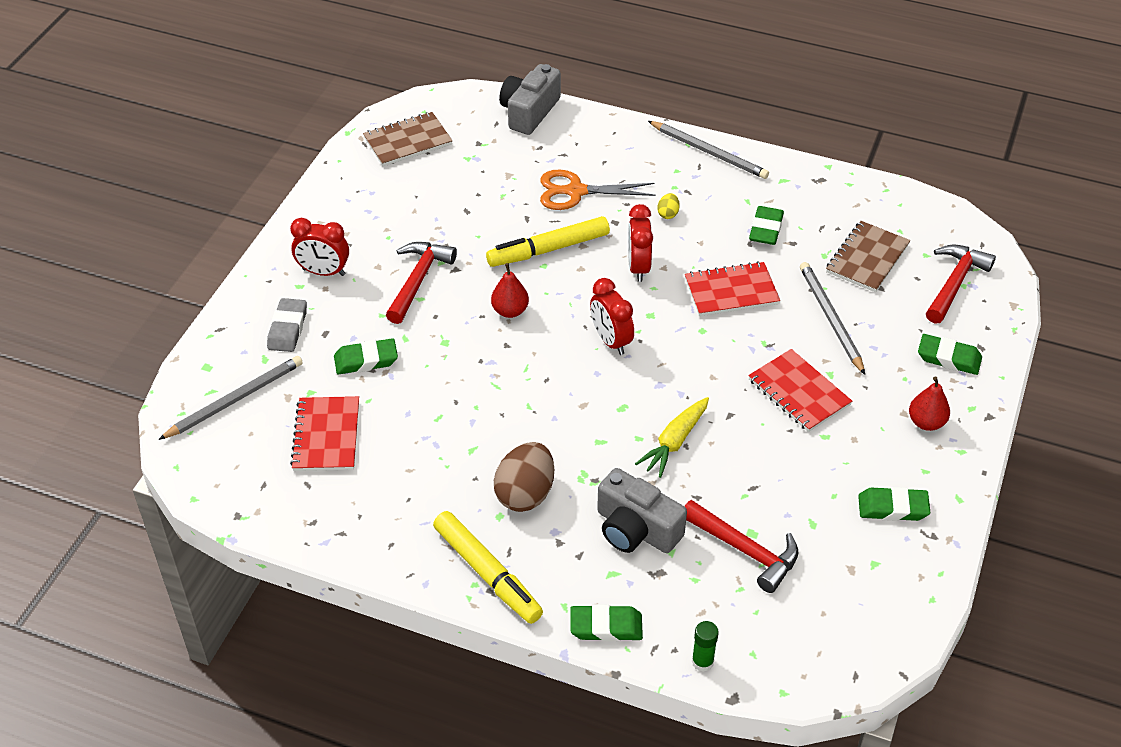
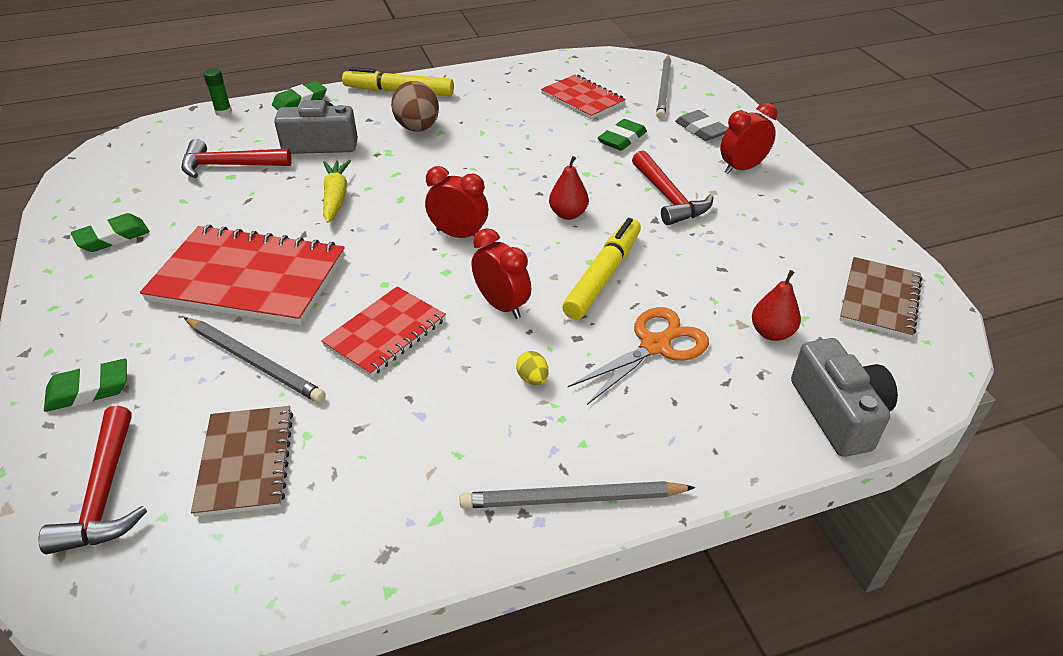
camera: 140 degrees right, 5 degrees down
red notebook [748,349,852,432] -> red notebook [140,225,345,325], size x1.70
green eraser [749,206,784,245] -> none
red pear [909,376,950,431] -> red pear moved to [752,270,801,341]

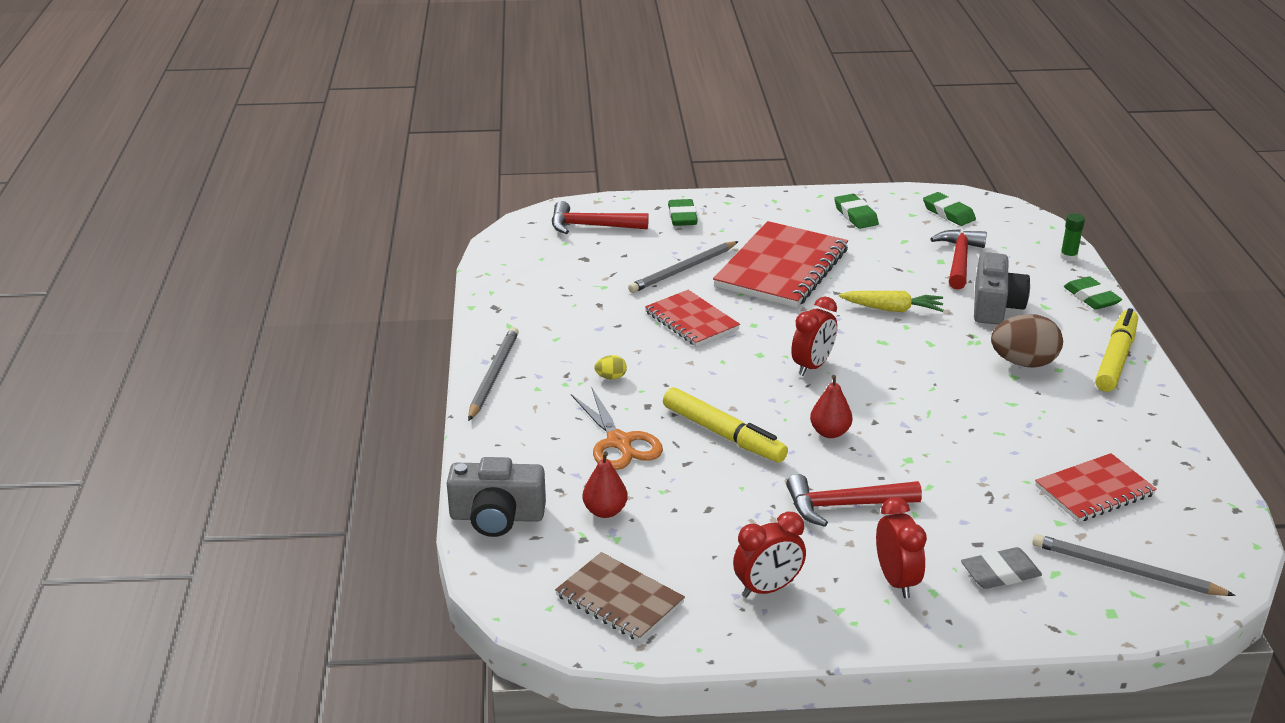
camera: 105 degrees right, 10 degrees down
brown notebook [191,406,293,517] -> none
red clock [472,228,531,319] -> red clock moved to [733,512,806,598]
green eraser [598,119,647,151] -> green eraser moved to [923,192,976,226]

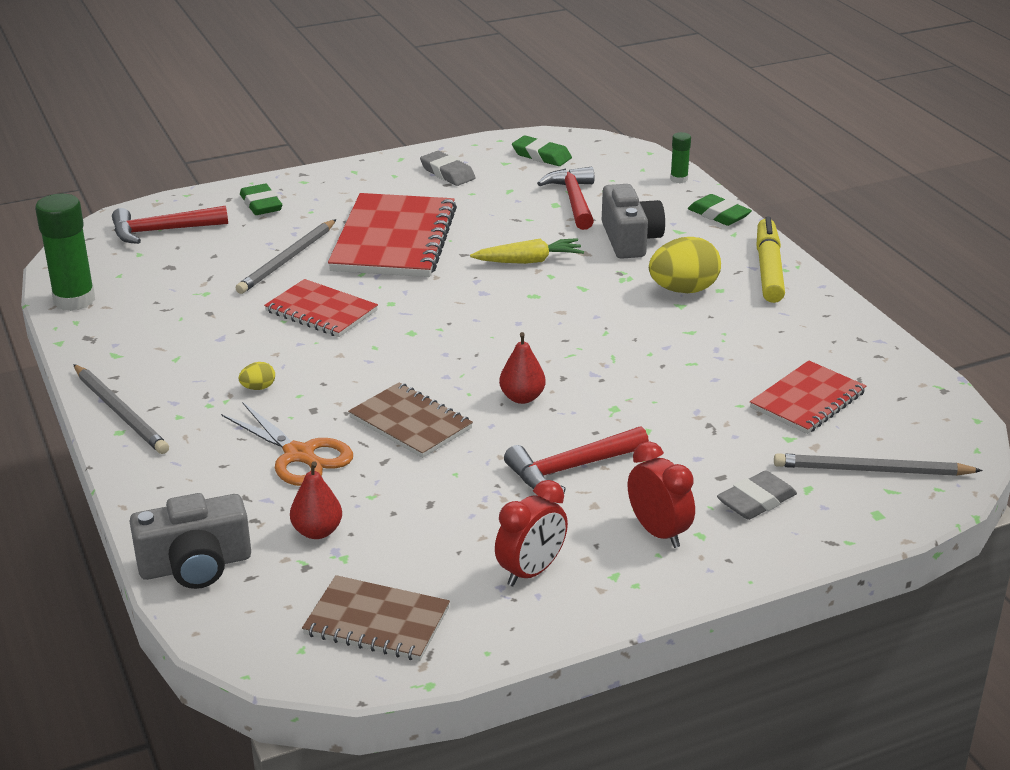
camera: 20 degrees left, 0 degrees up
grey pencil [468,327,519,421] -> grey pencil turned 150 degrees clockwise [73,364,169,454]
yellow marker [663,387,788,463] -> brown notebook [348,382,473,458]
red clock [791,296,837,376] -> none
green eraser [834,194,879,229] -> grey eraser [420,151,476,186]
brown egg [991,314,1063,368] -> yellow egg [649,237,721,293]
none -> green glue stick [35,194,95,311]

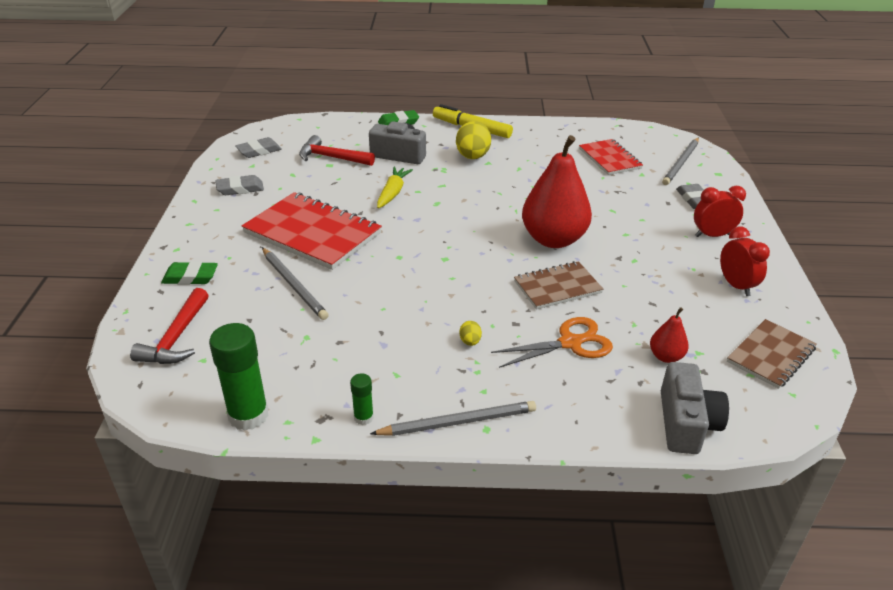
camera: 65 degrees left, 5 degrees up
red notebook [264,279,378,337] -> none
red pear [499,332,546,404] -> red pear [522,135,592,248], size x2.22
red hammer [504,426,649,493] -> none
green eraser [512,135,572,166] -> grey eraser [235,137,282,158]
green glue stick [670,132,691,183] -> green glue stick moved to [350,373,374,425]

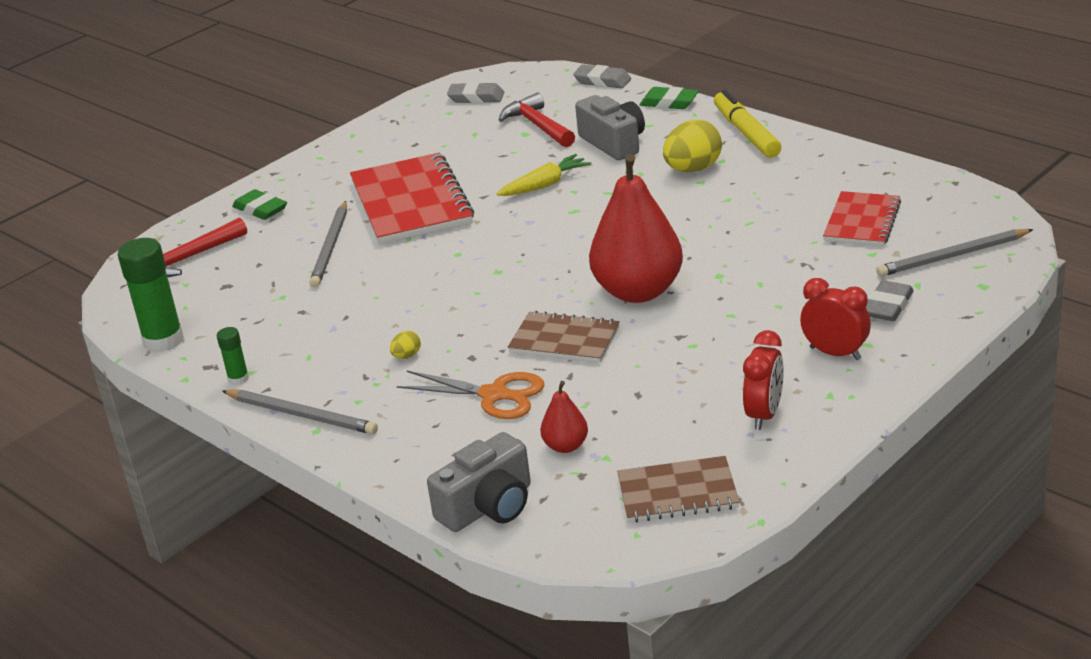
camera: 45 degrees right, 5 degrees down
grey eraser [215,175,264,195] -> grey eraser moved to [573,65,631,88]

